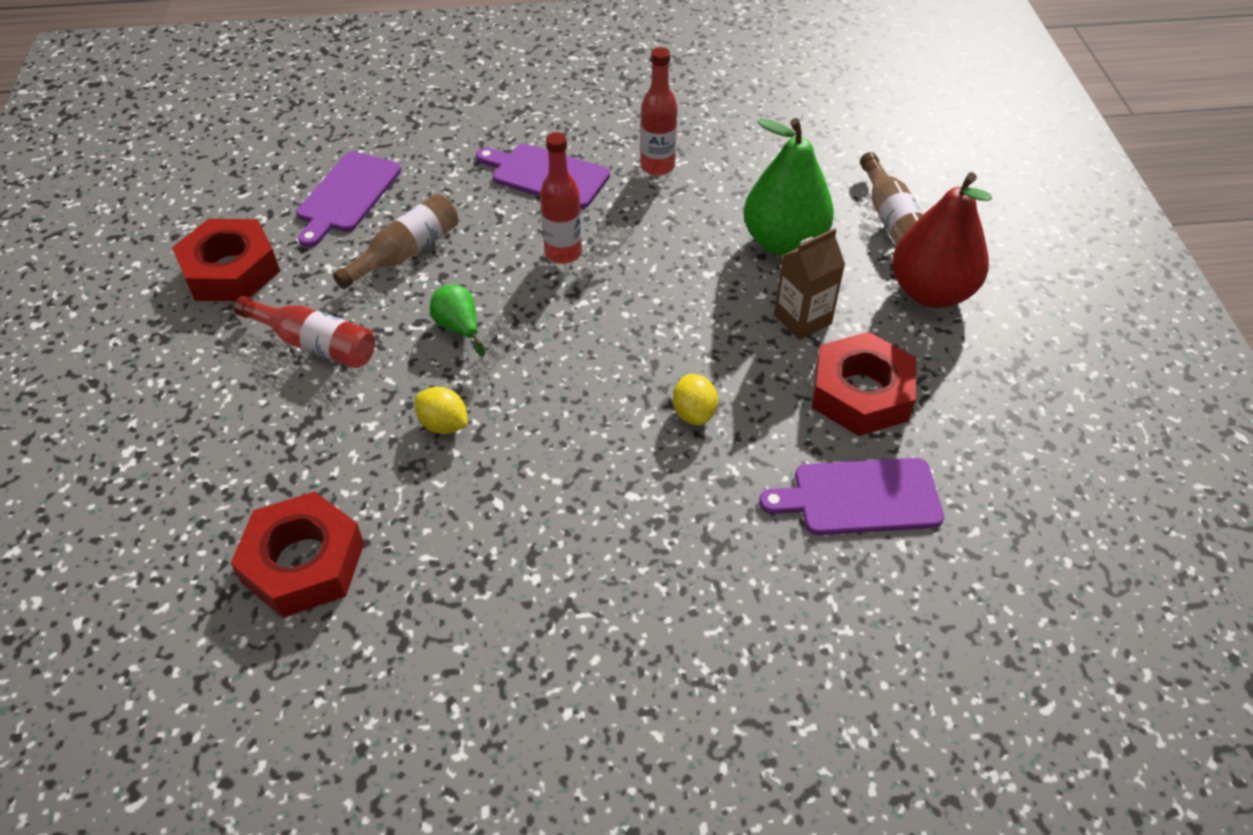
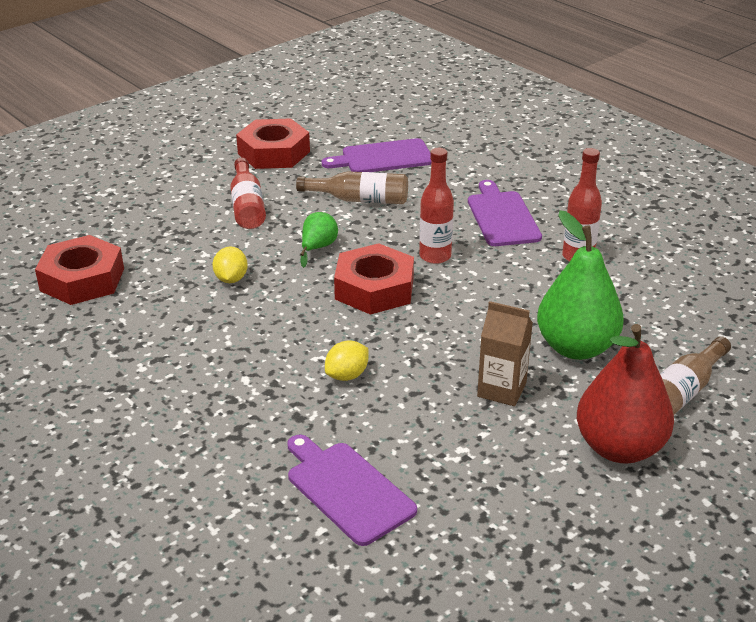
camera: 55 degrees right, 15 degrees down
red nut [812,332,916,436] -> red nut moved to [334,243,414,315]

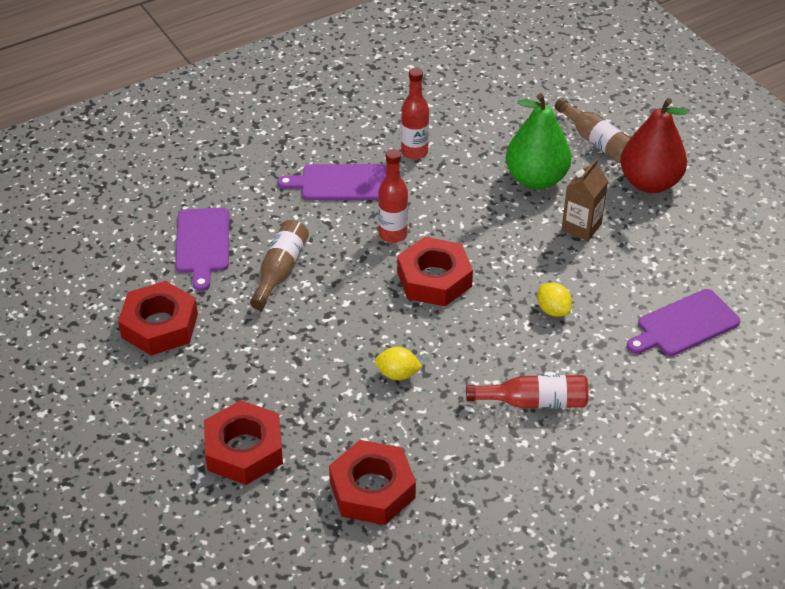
camera: 80 degrees left, 10 degrees up
red bottle [230,158,266,229] -> red bottle moved to [466,375,588,408]
green pear [300,212,338,268] -> none
none -> red nut [204,400,283,485]

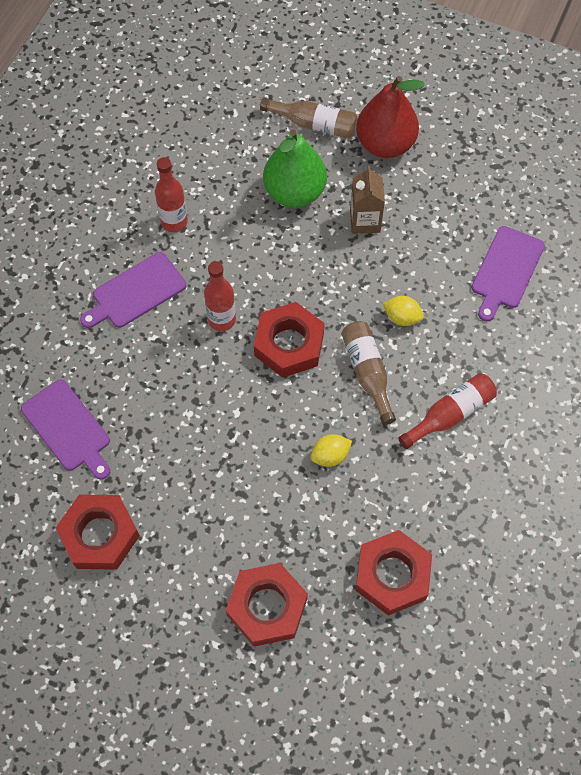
camera: 35 degrees left, 20 degrees up
brown bottle [250,220,309,310] -> brown bottle moved to [341,321,396,425]

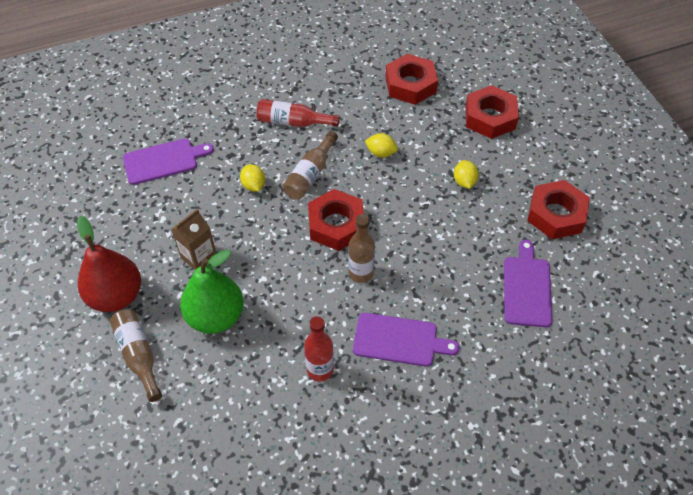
camera: 135 degrees left, 10 degrees down
red bottle [204,261,236,331] -> brown bottle [348,214,375,283]
none -> yellow lemon [454,160,479,189]

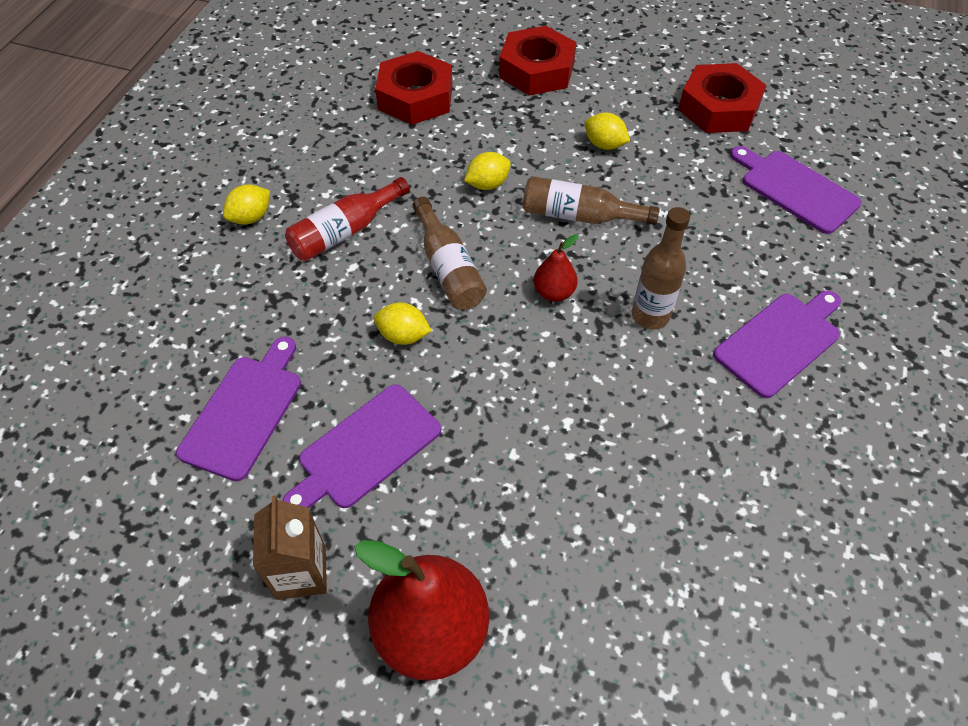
camera: 50 degrees left, 0 degrees up
brown bottle [110,309,162,402] -> brown bottle moved to [523,176,660,225]
brown carton [171,209,216,270] -> brown carton moved to [253,495,327,600]
green pear [180,250,244,334] -> none
red bottle [304,316,334,381] -> none
red nut [308,189,364,251] -> red pear [533,234,578,302]
none -> yellow lemon [223,184,270,225]
none -> purple cutting board [282,384,441,508]

